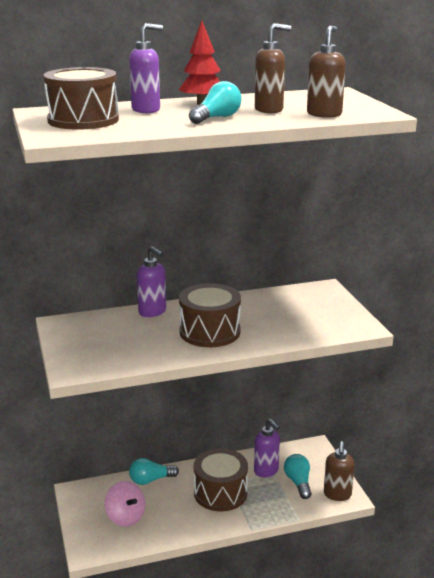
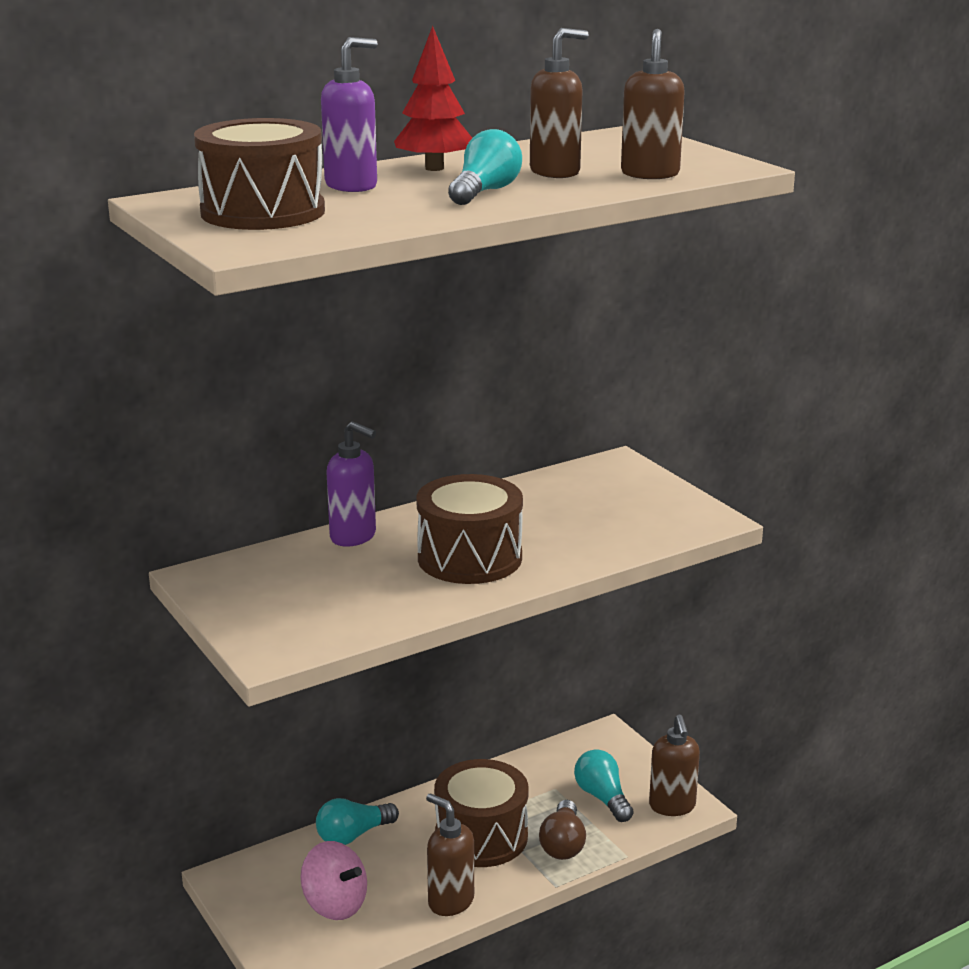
camera: 15 degrees left, 0 degrees up
purple soap dispenser [254,419,280,477] -> none
none -> brown soap dispenser [426,793,474,916]
none -> brown light bulb [539,800,586,860]

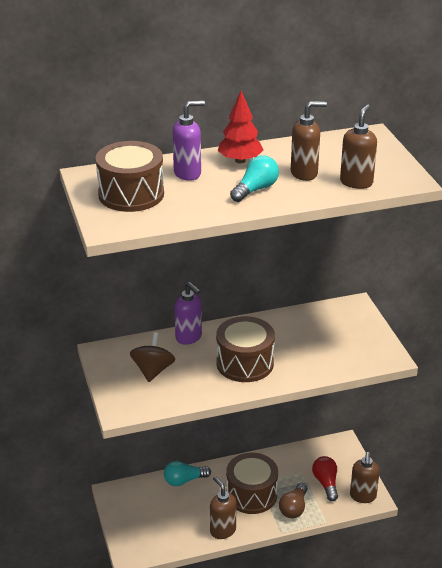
camera: 15 degrees right, 10 degrees up
pink spinning top [300,841,367,920] -> none
turquoise light bulb [574,749,633,822] -> red light bulb [312,456,338,501]
none -> brown spinning top [130,332,175,382]

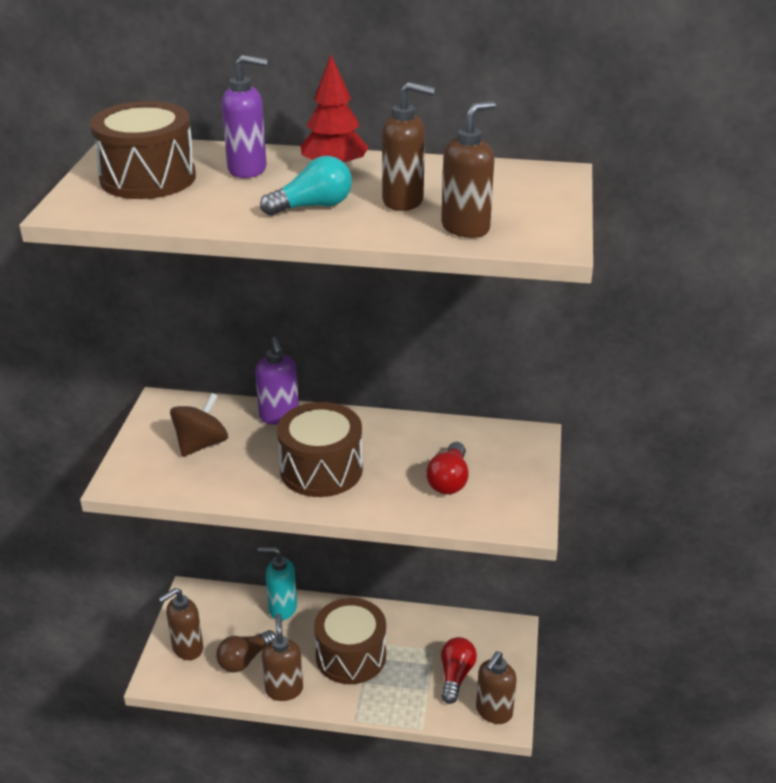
camera: 25 degrees right, 0 degrees up
turquoise light bulb [164,461,211,486] -> turquoise soap dispenser [258,547,297,620]
brown light bulb [279,483,308,518] -> brown light bulb moved to [216,630,277,673]
none -> brown soap dispenser [158,588,203,660]
none -> red light bulb [426,442,469,495]

